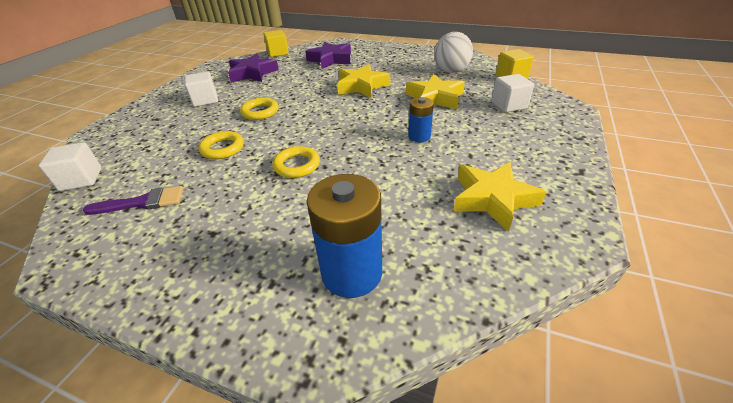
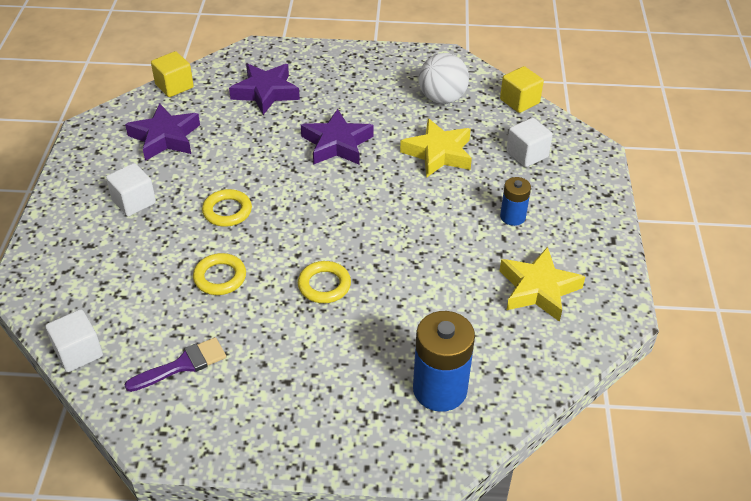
camera: 20 degrees left, 5 degrees up
yellow star [337,64,390,98] -> purple star [301,109,374,165]
blue battery [408,97,434,142] -> blue battery moved to [500,177,531,226]

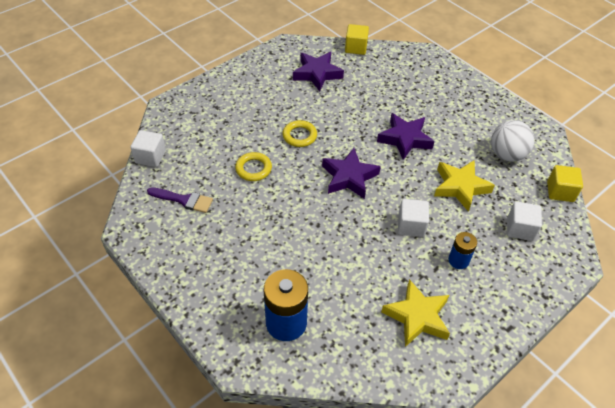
camera: 45 degrees right, 5 degrees up
white cube [106,163,156,216] -> white cube moved to [398,199,429,237]
purple star [229,64,300,115] -> purple star moved to [322,148,381,199]
yellow ring [298,261,351,303] -> none

